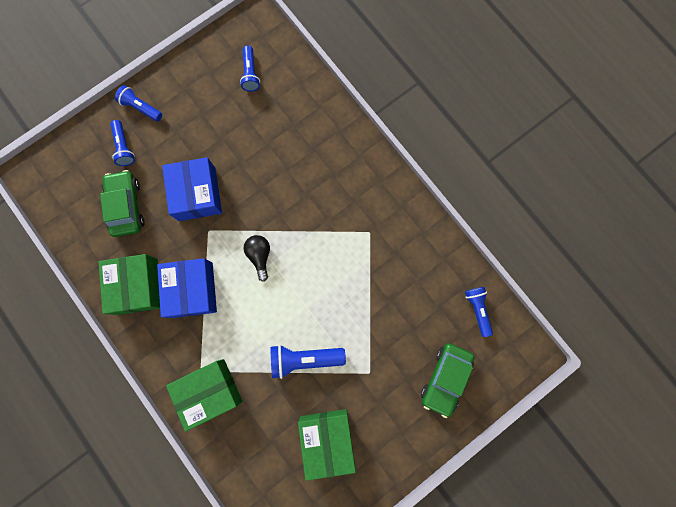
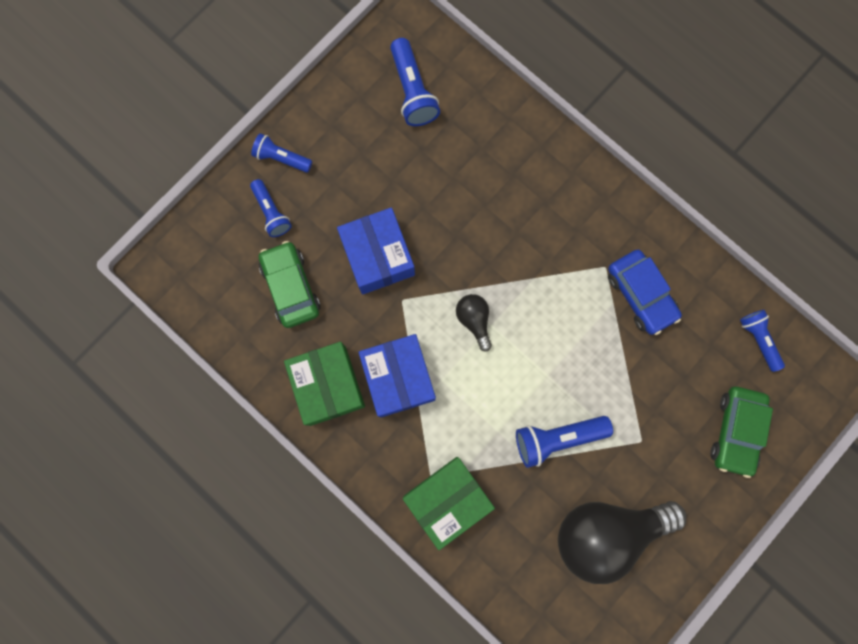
camera: 10 degrees left, 0 degrees up
blue flashlight [240,45,260,92] -> blue flashlight [390,38,440,126], size x1.50
green box [298,409,356,481] -> black light bulb [558,501,686,584]
none -> blue car [608,250,682,335]

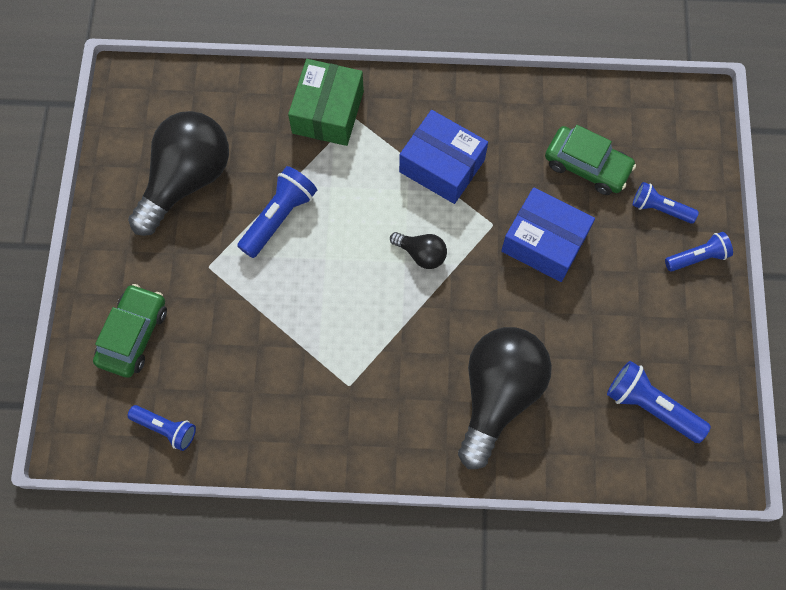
camera: 140 degrees right, 10 degrees down
green box [284,342,365,426] -> none
blue car [608,250,682,335] -> none
green car [710,386,773,478] -> green car turned 45 degrees clockwise [93,284,167,377]
none -> black light bulb [458,327,552,469]

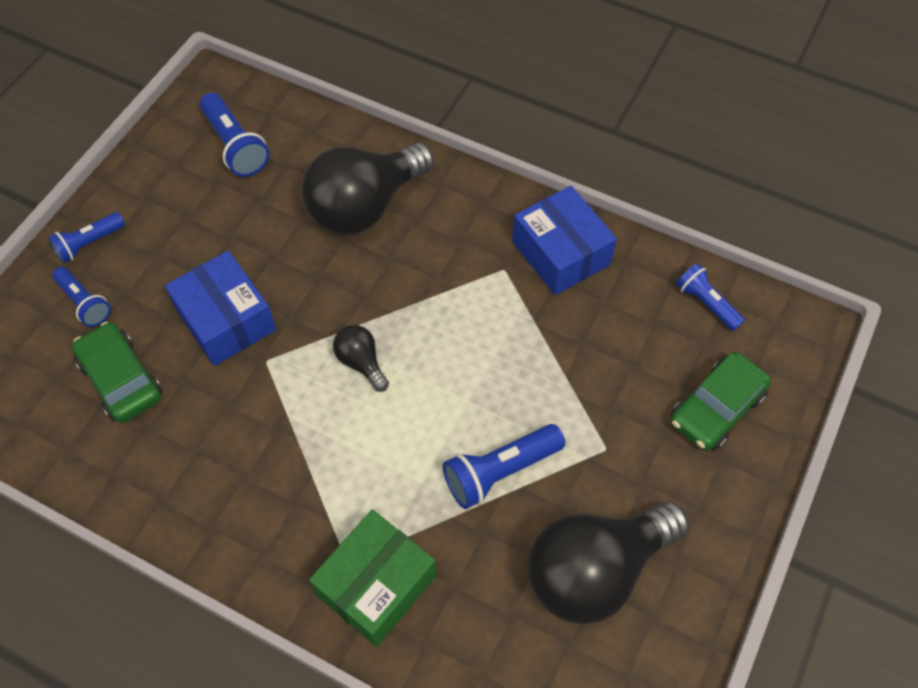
camera: 155 degrees left, 10 degrees down
blue box [399,110,488,204] -> blue box moved to [512,186,617,295]
blue flashlight [665,232,733,272] -> blue flashlight turned 45 degrees counterclockwise [48,212,125,263]

